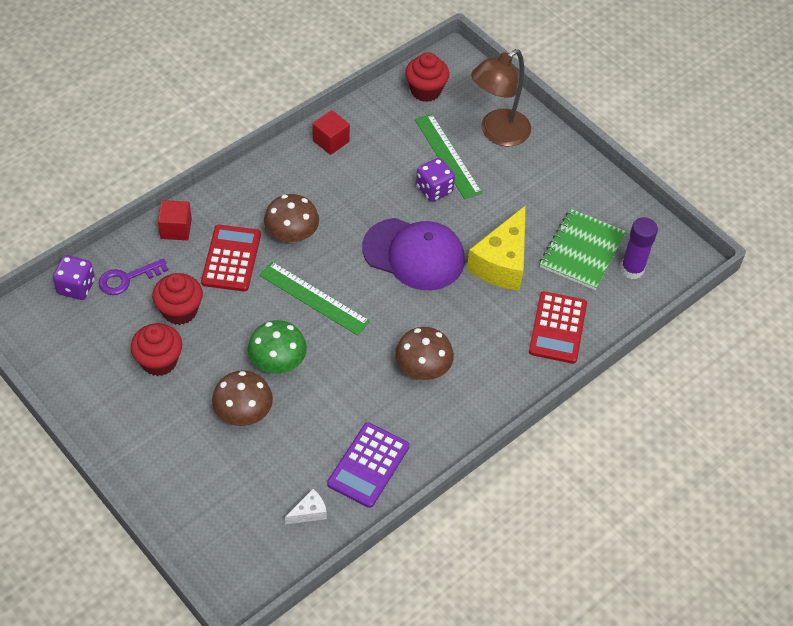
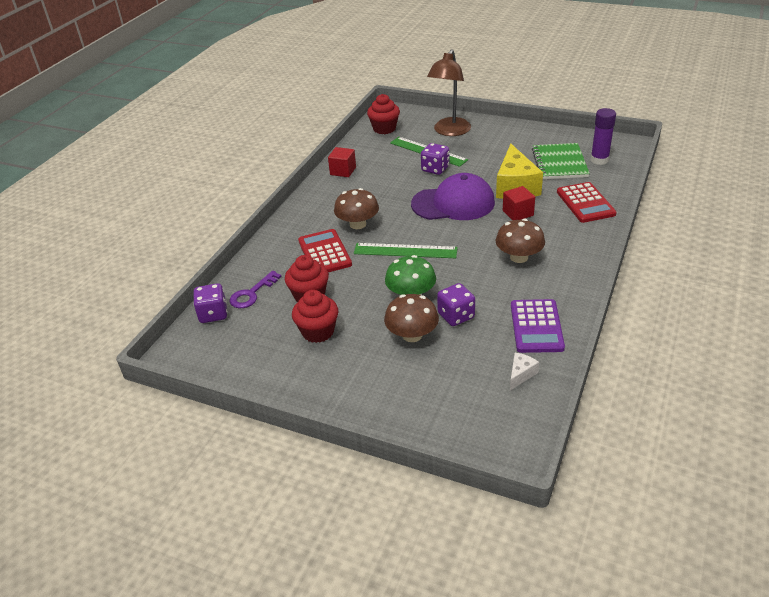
camera: 20 degrees left, 15 degrees down
red cube [158,200,192,240] -> red cube moved to [503,186,535,220]
none -> purple dice [437,283,475,326]

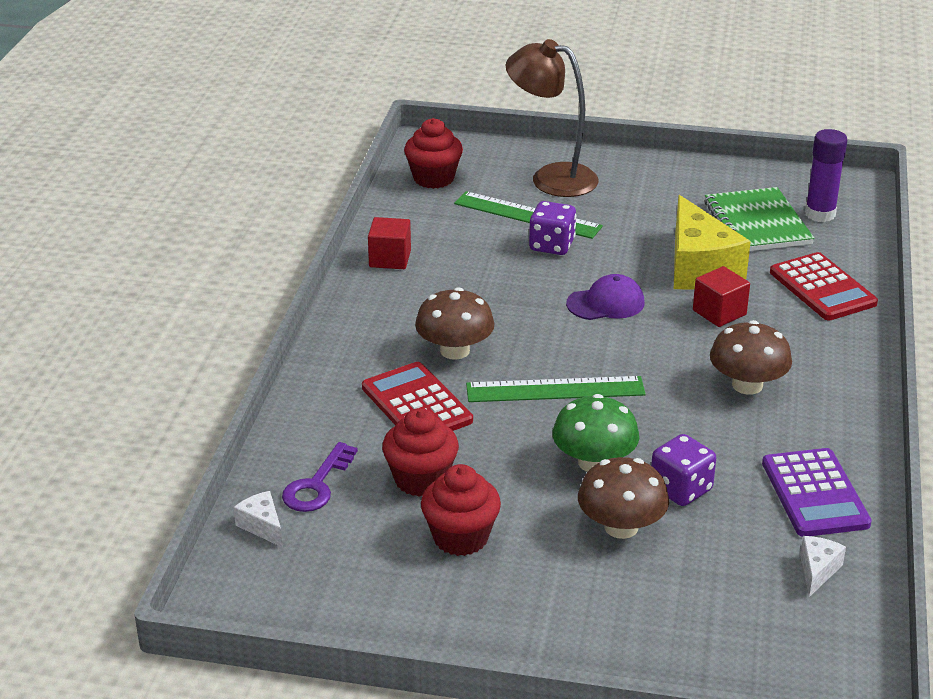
camera: 15 degrees left, 5 degrees down
purple dice [193,283,227,323] -> white cheese [234,491,283,548]
purple cap [411,173,495,220] -> purple cap [566,274,645,320], size x0.55
brown lamp [427,49,471,136] -> brown lamp turned 105 degrees clockwise [506,39,599,197]

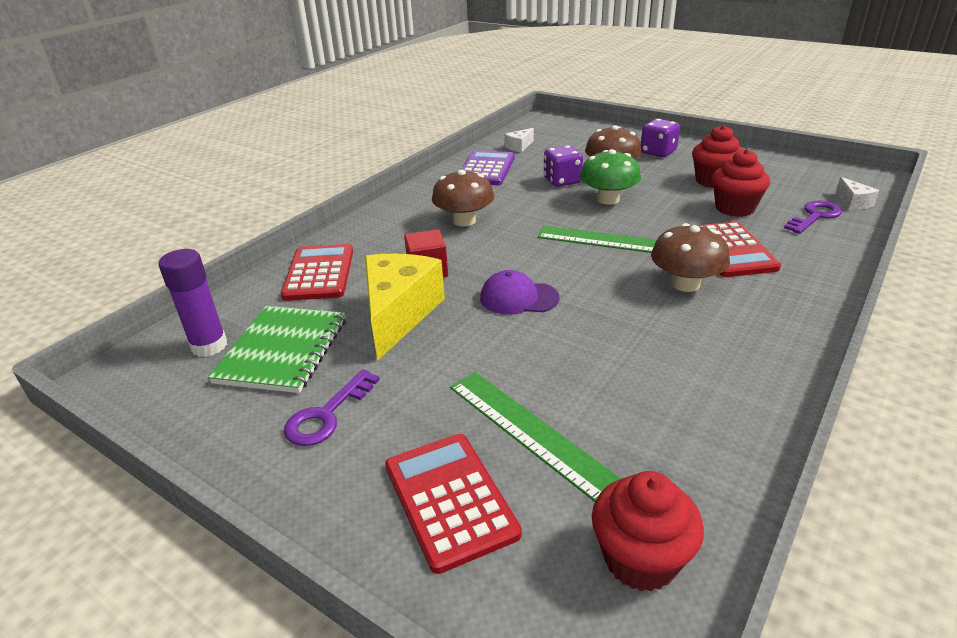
camera: 155 degrees left, 0 degrees up
red cube [368,217,411,269] -> none
brown lamp [506,39,599,197] -> red calculator [385,434,522,574]
purple dice [529,201,576,255] -> purple dice moved to [641,119,680,157]
none -> purple key [284,369,380,446]

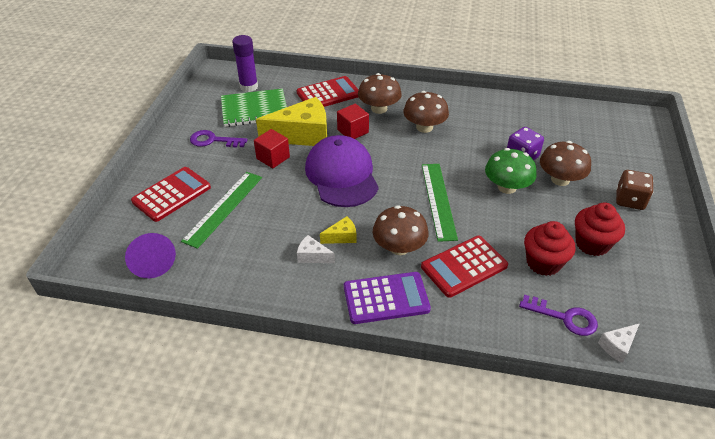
camera: 65 degrees right, 10 degrees up
purple calculator [461,150,515,185] -> purple calculator moved to [344,272,431,324]
purple cap [480,270,559,315] -> purple cap [305,135,379,207], size x1.82
white cheese [504,128,534,152] -> white cheese moved to [297,235,335,263]
red cupcake [592,471,704,592] -> purple cone [125,233,176,278]
purple dice [641,119,680,157] -> brown dice [616,170,654,210]
none -> red cube [254,129,290,168]
none -> yellow cheese [320,216,356,244]
none -> brown mushroom [358,73,402,114]

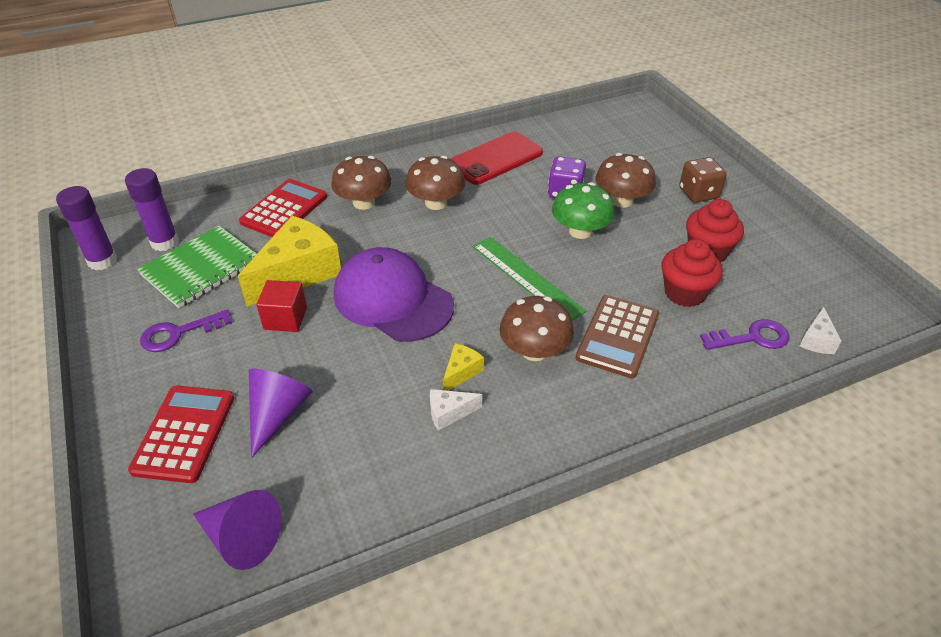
camera: 35 degrees left, 0 degrees up
green ruler [181,172,262,249] -> purple cone [249,369,313,458]
red cube [337,104,369,139] -> none
purple calculator [344,272,431,324] -> none
red calculator [421,236,508,298] -> brown calculator [576,295,659,378]
none -> purple glue stick [56,186,117,270]
none -> red phone [451,132,543,185]

